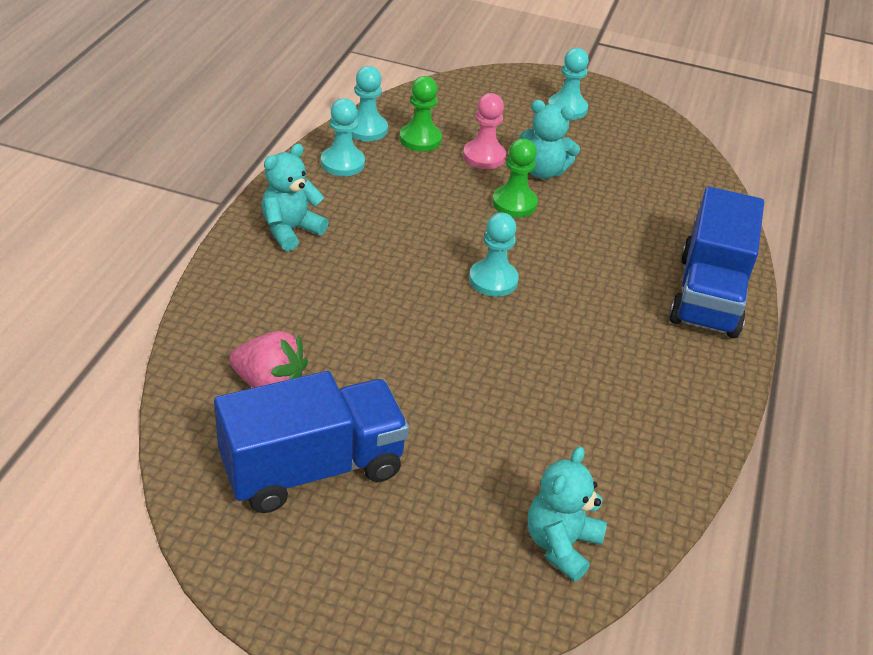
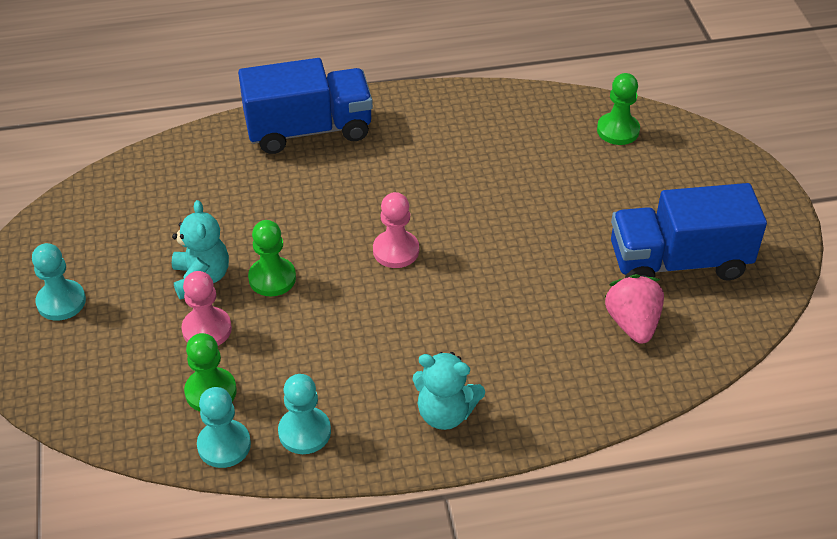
camera: 115 degrees left, 5 degrees up
blue truck [214,371,409,513] -> blue truck turned 45 degrees counterclockwise [611,183,767,281]
turquoise pawn [469,213,519,297] -> pink pawn [373,192,419,268]
turquoise teddy bear [528,446,607,582] -> green pawn [597,73,640,145]

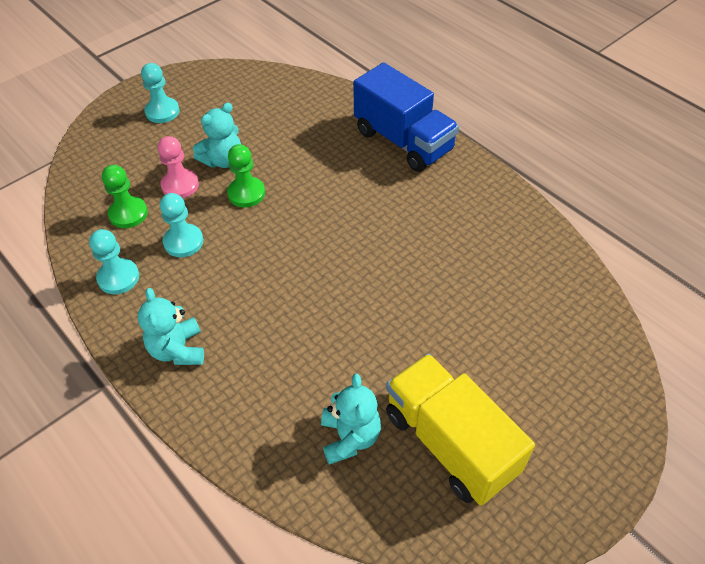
camera: 60 degrees right, 5 degrees up
turquoise pawn [197,387,251,468] -> turquoise pawn moved to [160,193,203,257]
pink pawn [373,192,419,268] -> none
green pawn [597,73,640,145] -> none
pink strawberry [604,274,664,343] -> turquoise teddy bear [321,374,381,465]
blue truck [611,183,767,281] -> yellow truck [386,354,535,505]

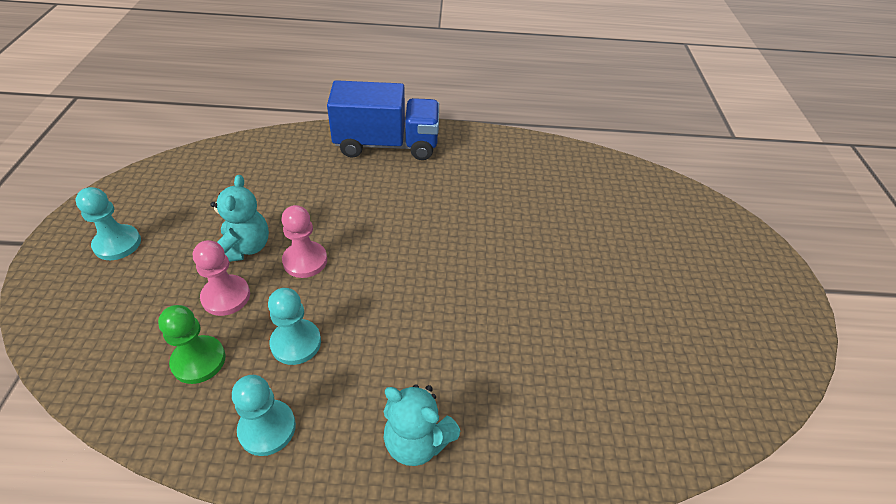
camera: 50 degrees left, 5 degrees down
green pawn [227,144,265,207] -> pink pawn [281,205,327,278]
turquoise teddy bear [321,374,381,465] -> none
yellow truck [386,354,535,505] -> none

